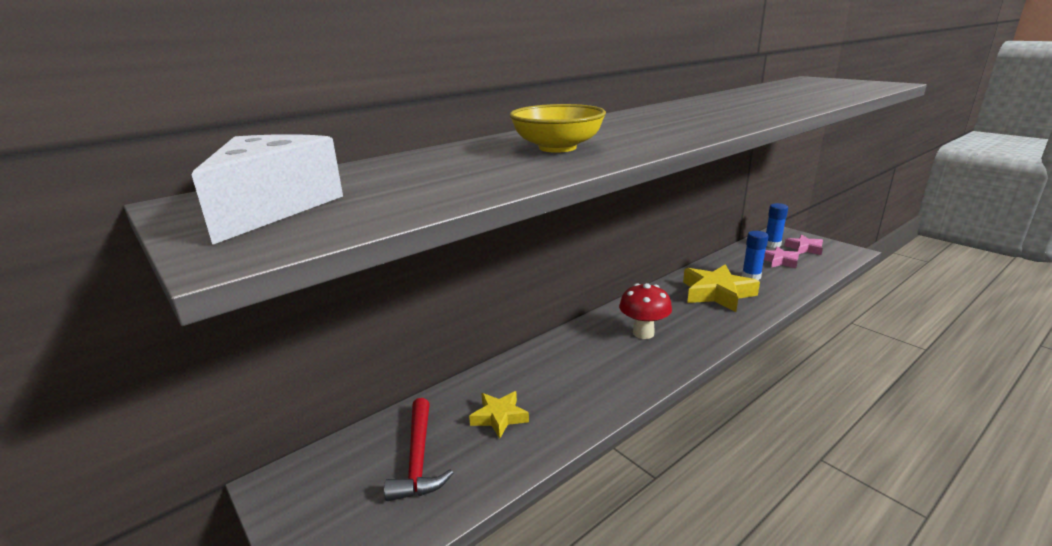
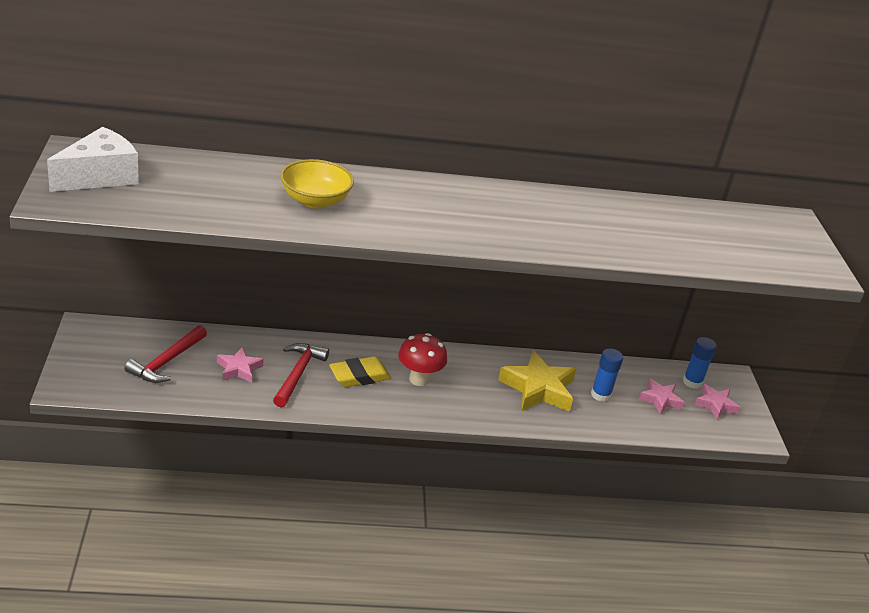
camera: 30 degrees right, 10 degrees up
yellow star [469,391,529,439] -> pink star [217,347,264,383]
none -> red hammer [273,343,329,408]
none -> yellow eraser [329,356,391,387]

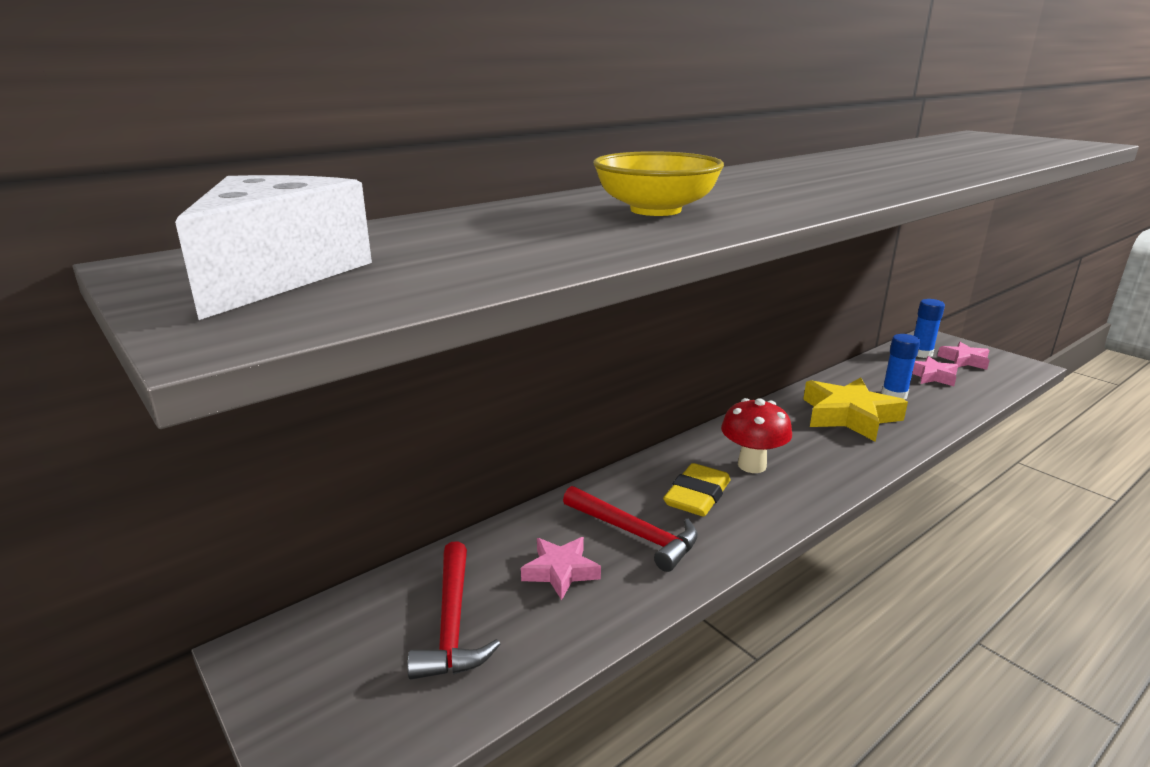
camera: 30 degrees left, 10 degrees down
red hammer [273,343,329,408] -> red hammer turned 150 degrees clockwise [563,486,698,572]

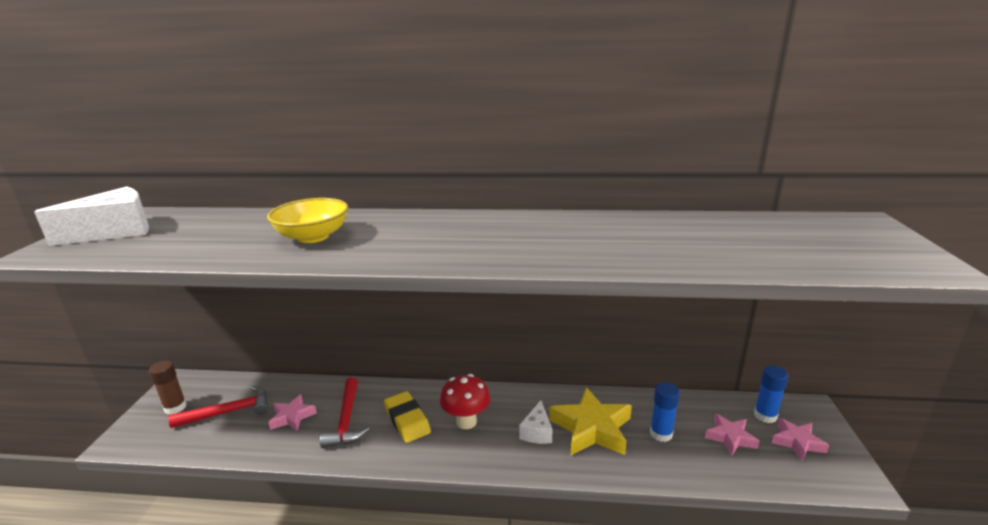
camera: 45 degrees right, 0 degrees up
red hammer [407,541,500,680] -> red hammer turned 150 degrees counterclockwise [168,386,268,428]
yellow eraser [663,463,730,516] -> yellow eraser turned 75 degrees clockwise [384,391,431,443]
none -> brown glue stick [149,361,187,415]
none -> white cheese [519,400,552,444]

